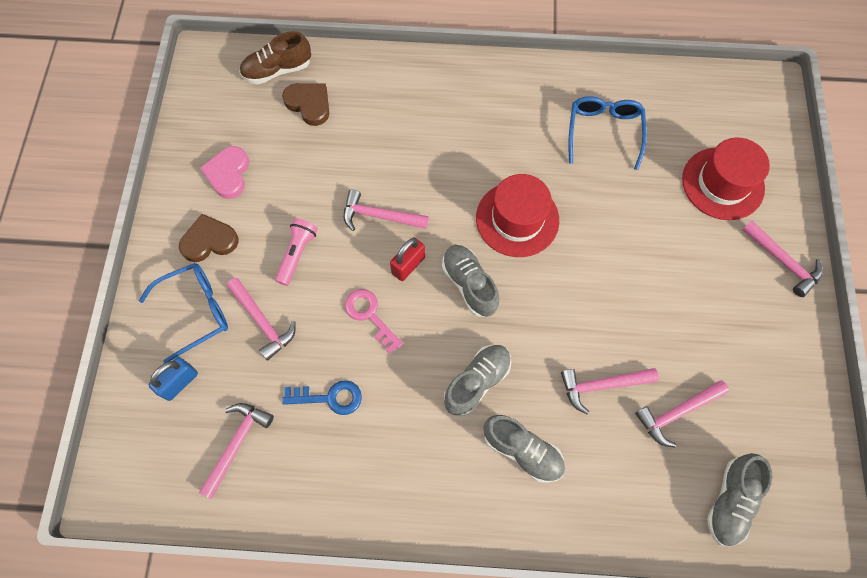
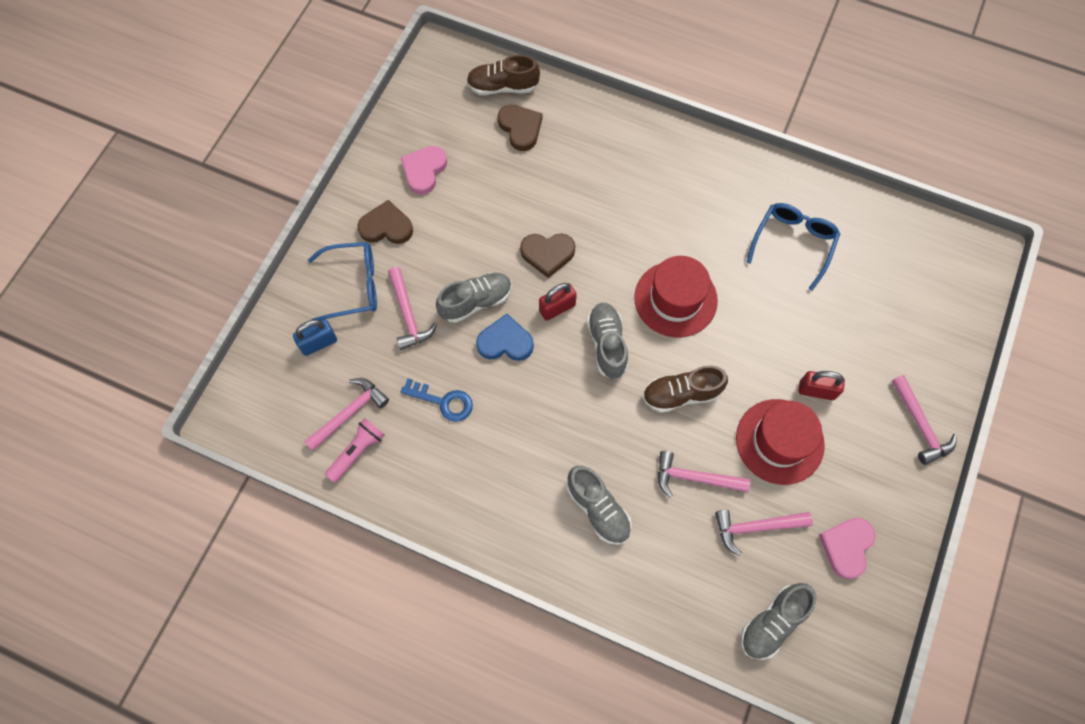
camera: 20 degrees right, 0 degrees up
pink flashlight [275,218,318,286] -> pink flashlight moved to [325,418,385,483]
pink hammer [344,189,429,231] -> brown heart [520,234,575,278]
pink key [345,289,403,354] -> blue heart [476,314,534,361]
grey shoe [444,345,511,416] -> grey shoe moved to [436,272,512,323]
red hat [682,138,770,220] -> red hat moved to [736,399,825,485]
none -> brown shoe [642,366,728,413]
none -> red padlock [799,371,845,400]
none -> pink heart [819,518,875,579]

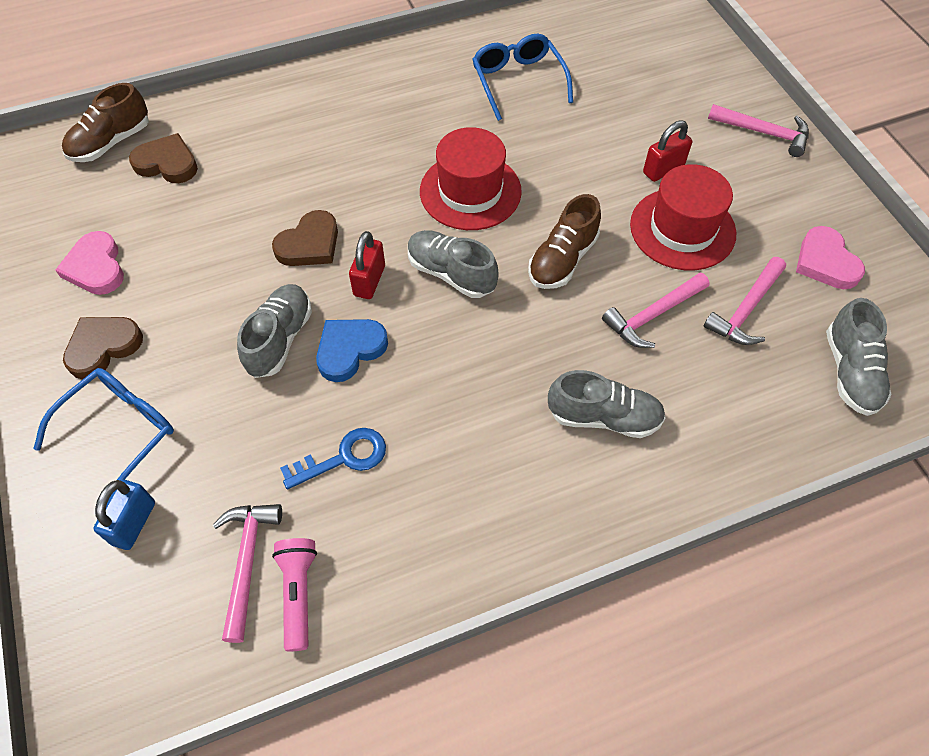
camera: 45 degrees left, 10 degrees down
pink hammer [388,267,437,350] -> none

